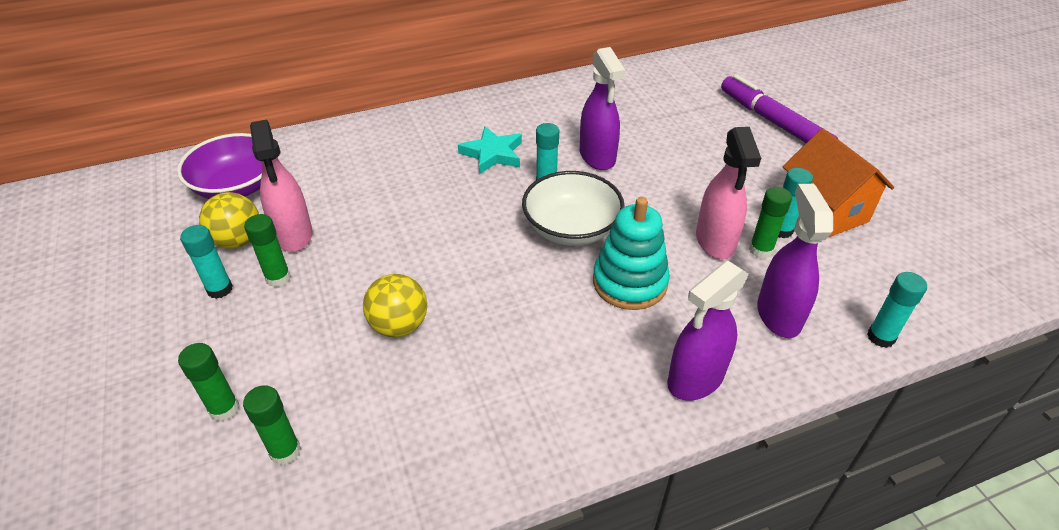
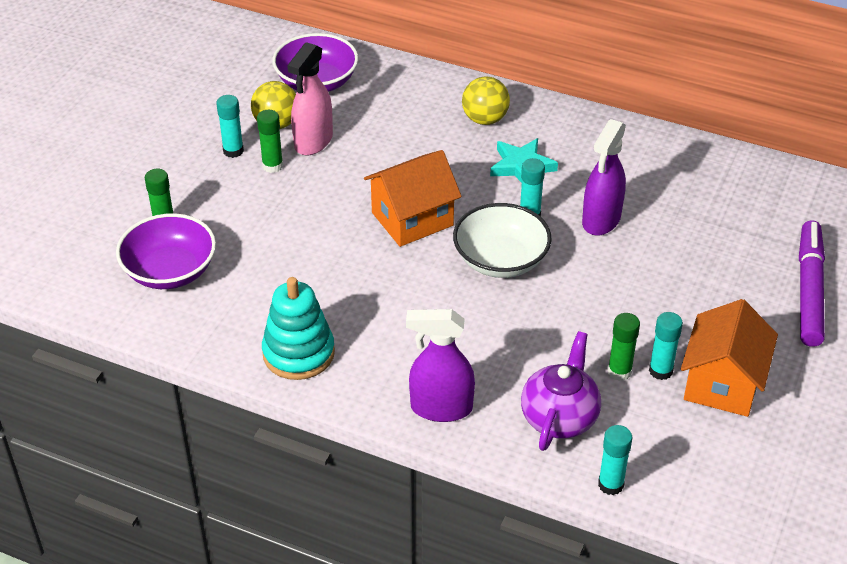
camera: 45 degrees right, 0 degrees up
green glue stick [243,385,301,465] -> purple bowl [116,213,216,289]
yellow ball [363,274,427,337] -> yellow ball moved to [462,77,510,125]
turquoise stacking toy [593,197,670,310] -> turquoise stacking toy moved to [262,277,335,380]
pink spray bottle [696,127,761,259] -> none
purple spray bottle [757,184,833,338] -> purple teapot [521,331,601,451]
none -> orange house [364,150,462,247]

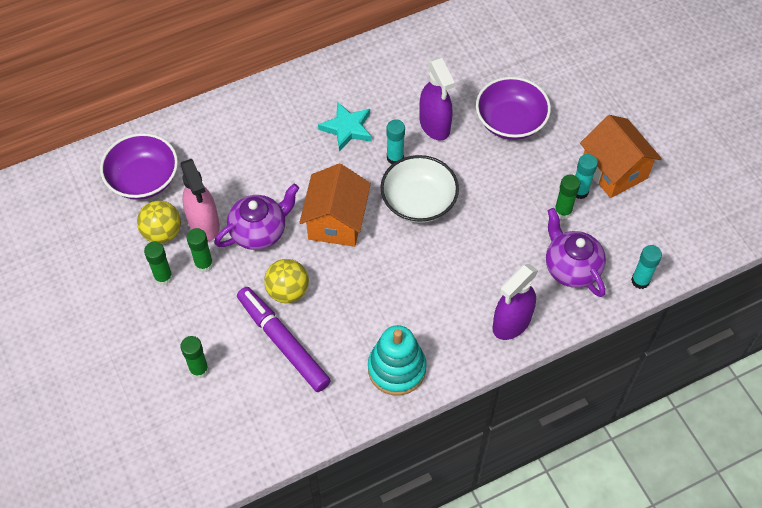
camera: 50 degrees left, 15 degrees up
purple bowl [116,213,216,289] -> purple bowl moved to [476,77,551,140]
turquoise glue stick [216,95,244,158] -> green glue stick [144,242,173,286]
yellow ball [462,77,510,125] -> yellow ball moved to [264,259,309,303]
purple marker [799,220,825,347] -> purple marker moved to [237,287,331,392]
none -> purple teapot [214,183,299,250]

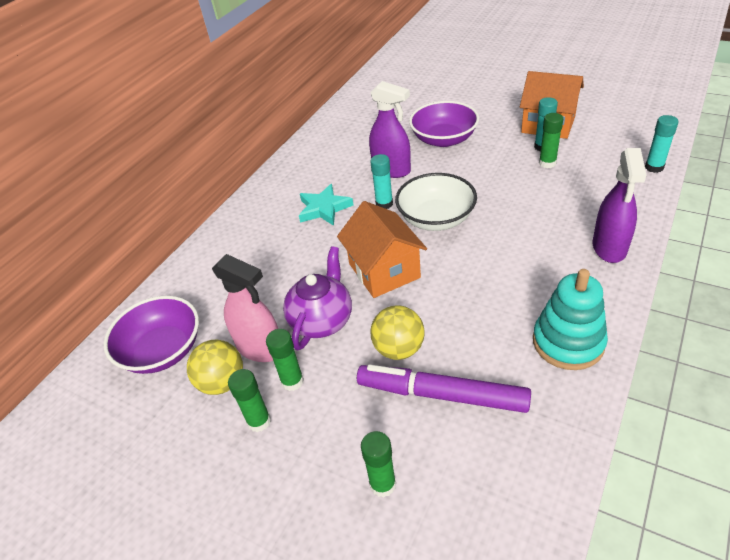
camera: 30 degrees left, 15 degrees down
purple teapot [546,208,606,297] -> none

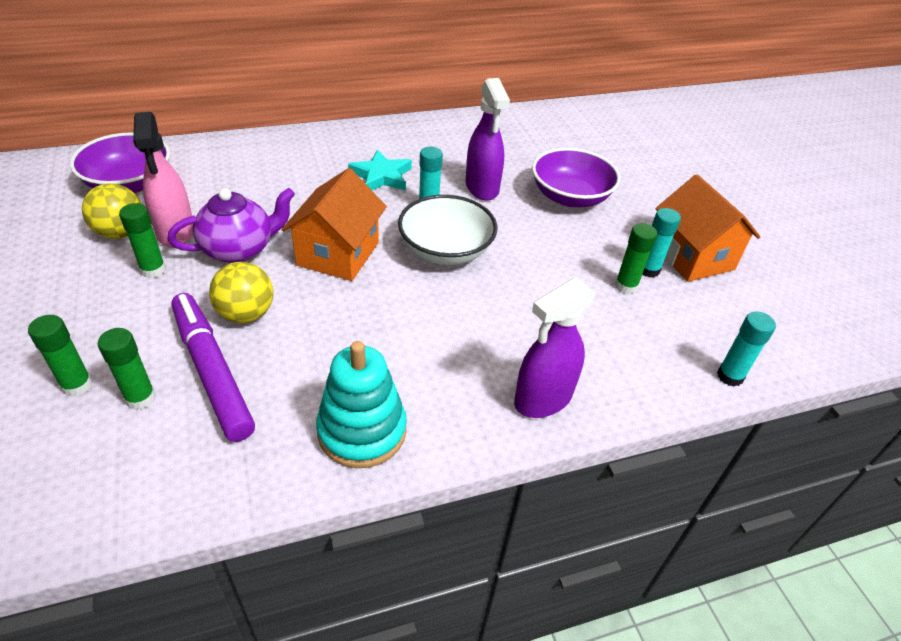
camera: 35 degrees right, 0 degrees up
green glue stick [228,369,271,432] -> green glue stick moved to [98,328,156,410]

